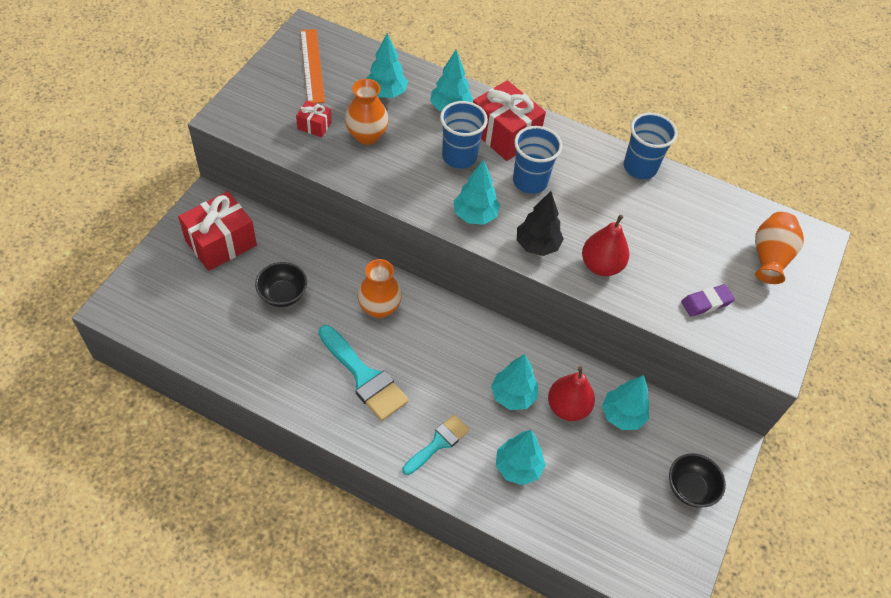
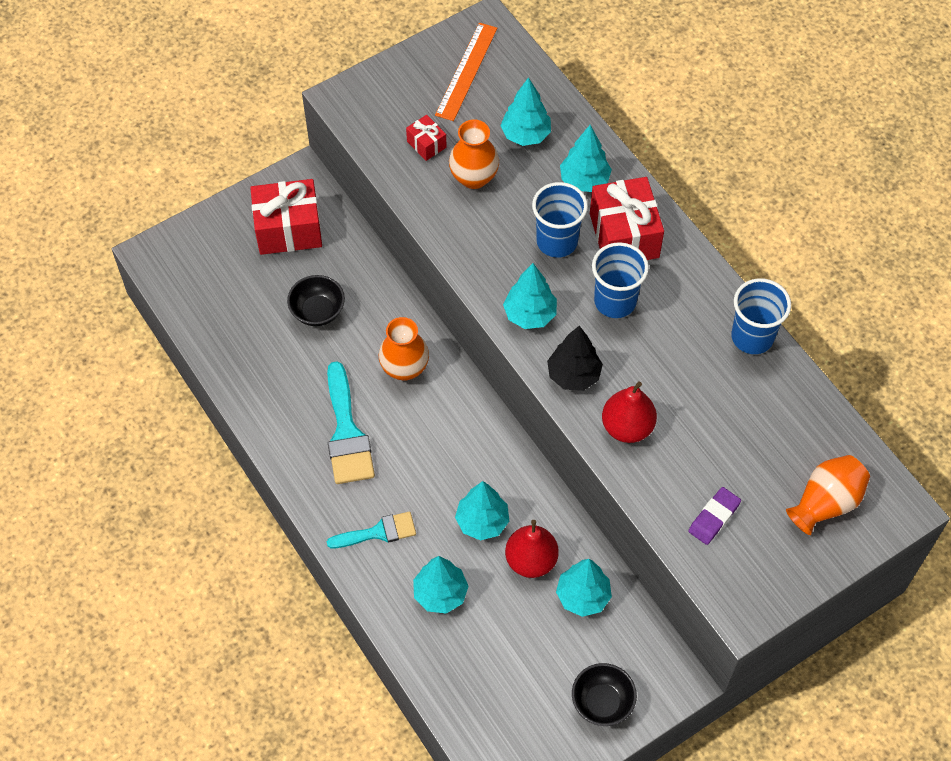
camera: 35 degrees right, 5 degrees up
purple eraser [681,284,735,317] -> purple eraser turned 60 degrees counterclockwise [688,487,741,545]

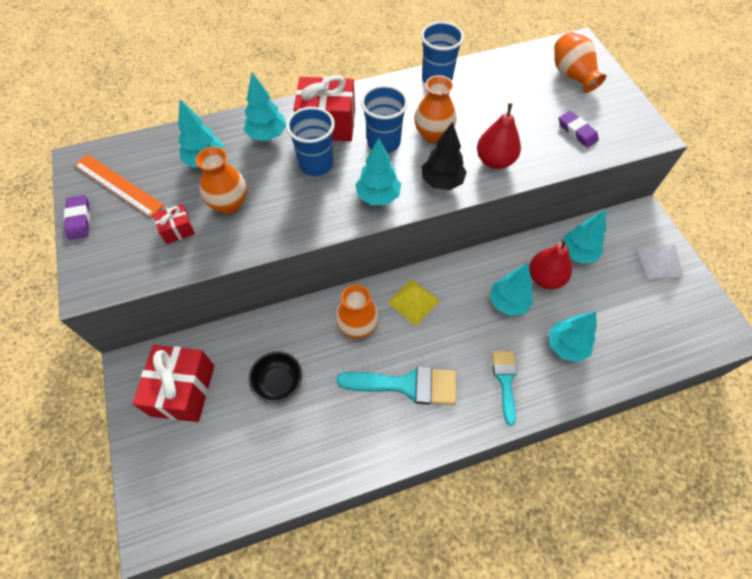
camera: 75 degrees left, 0 degrees up
black bowl [572,663,637,726] -> white pyramid [637,245,684,279]
none -> purple eraser [64,195,90,240]
none -> yellow pyramid [387,279,440,326]
none -> orange vase [414,75,457,143]

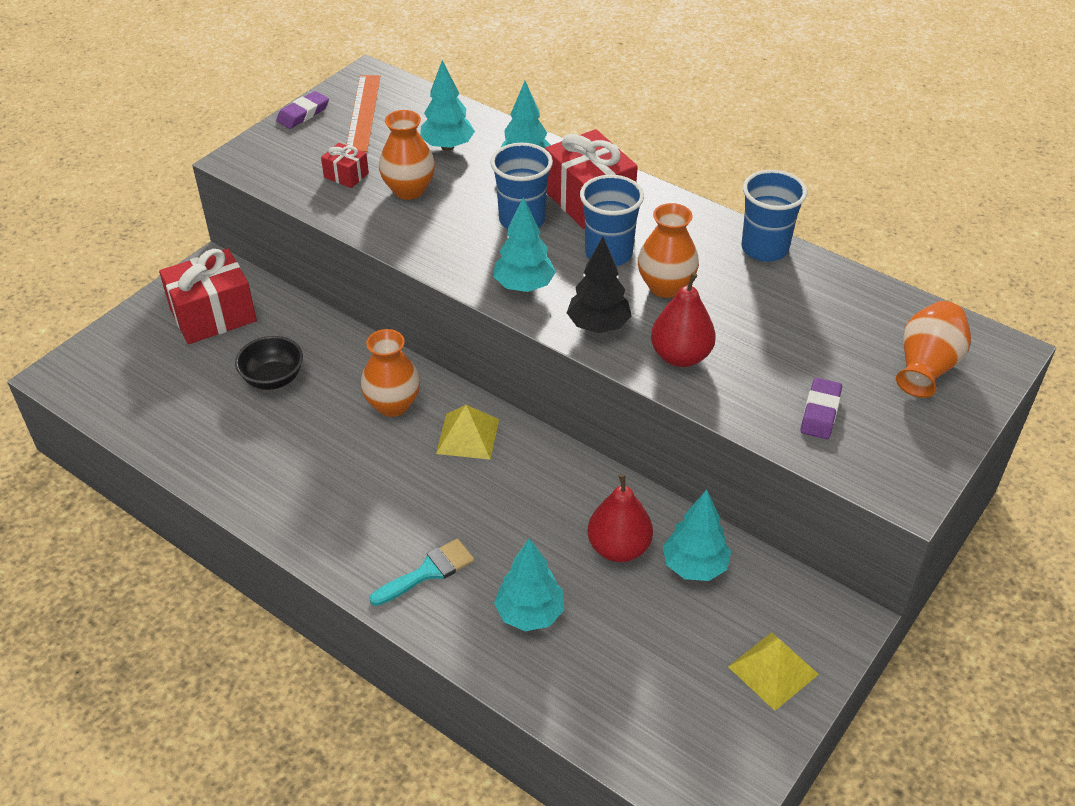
camera: 55 degrees right, 15 degrees down
turquoise brush [336,367,456,405] -> none
turquoise tree [489,263,533,316] -> none
white pyramid [637,245,684,279] -> yellow pyramid [728,632,819,711]

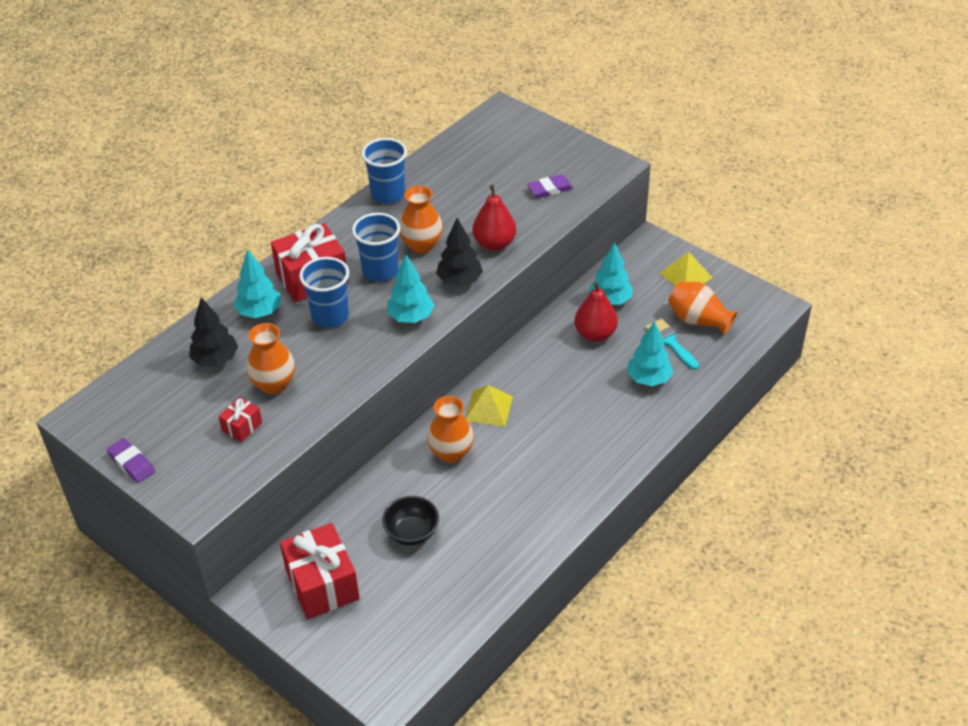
camera: 85 degrees left, 0 degrees up
orange ruler [346,75,380,152] -> none
turquoise brush [370,538,474,606] -> turquoise brush moved to [645,319,699,370]
turquoise tree [420,60,475,151] -> black tree [189,297,238,366]
purple eraser [801,378,842,439] -> purple eraser turned 45 degrees counterclockwise [527,175,573,198]
orange vase [896,301,971,398] -> orange vase moved to [668,281,737,335]

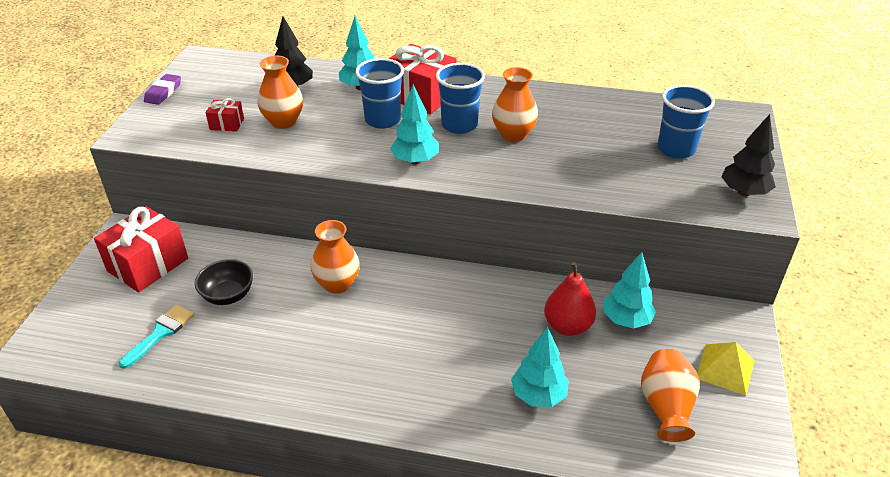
camera: 60 degrees right, 5 degrees down
blue cup [362,138,407,204] -> blue cup moved to [658,85,715,159]
black tree [436,218,483,286] -> black tree moved to [721,114,776,197]
yellow pyramid [465,385,513,427] -> none
red pear [472,185,516,251] -> none
purple eraser [527,175,573,198] -> none
turquoise brush [645,319,699,370] -> turquoise brush moved to [119,304,194,369]

